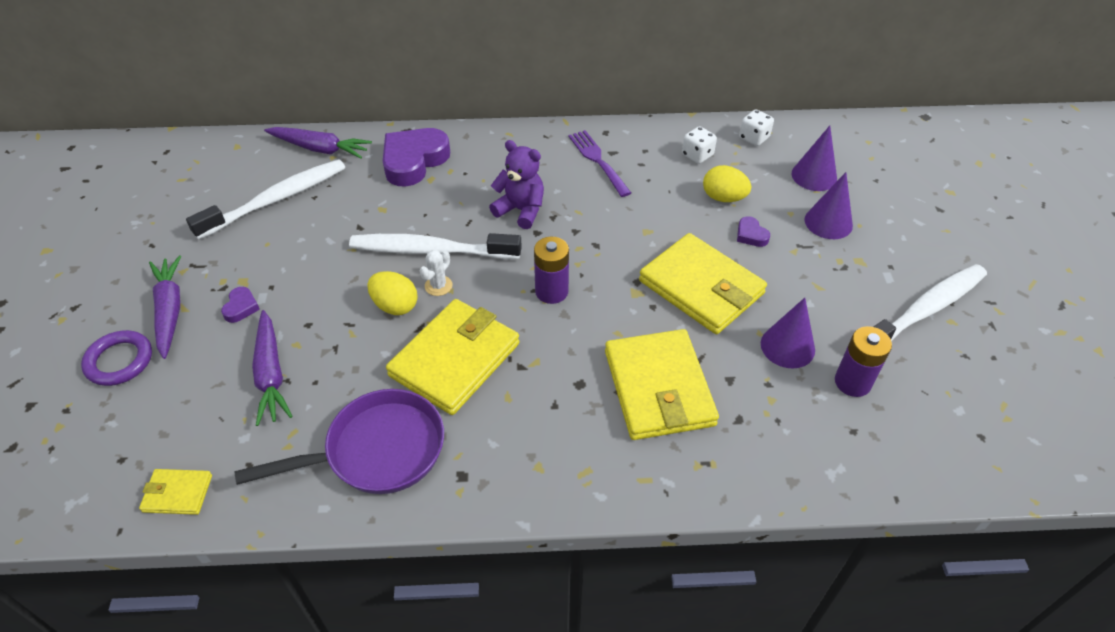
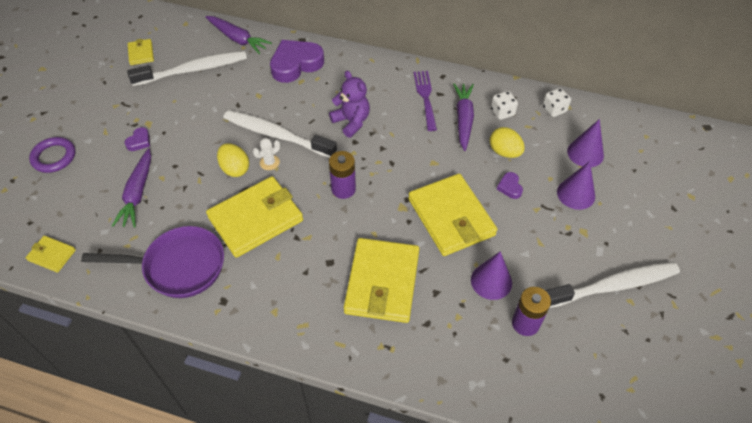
camera: 20 degrees right, 5 degrees up
purple carrot [149,256,181,359] -> purple carrot moved to [453,83,474,151]
none -> yellow wallet [128,39,154,65]

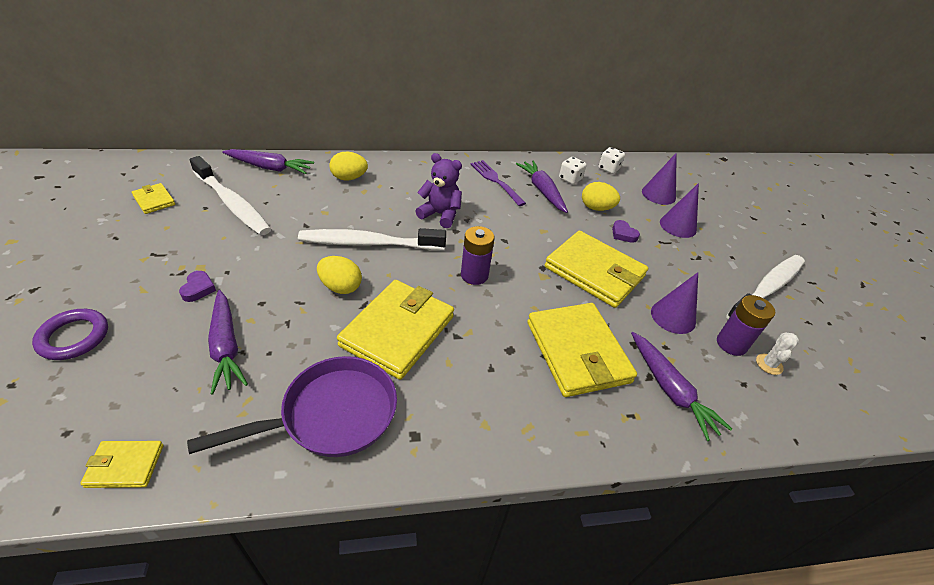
camera: 30 degrees left, 10 degrees down
white toothbrush [127,51,247,86] -> white toothbrush turned 90 degrees clockwise [190,156,271,235]
white cactus [253,138,280,170] -> white cactus moved to [756,332,799,375]
purple heart [270,40,324,83] -> yellow egg [329,152,368,181]
none -> purple carrot [631,332,732,441]

